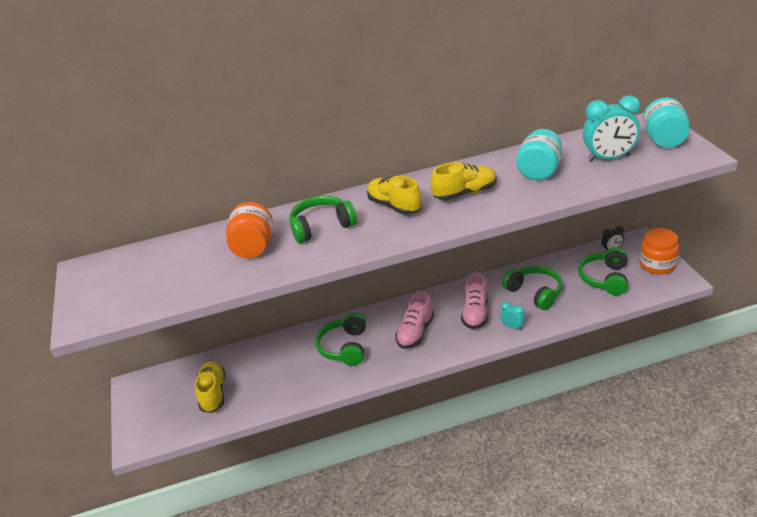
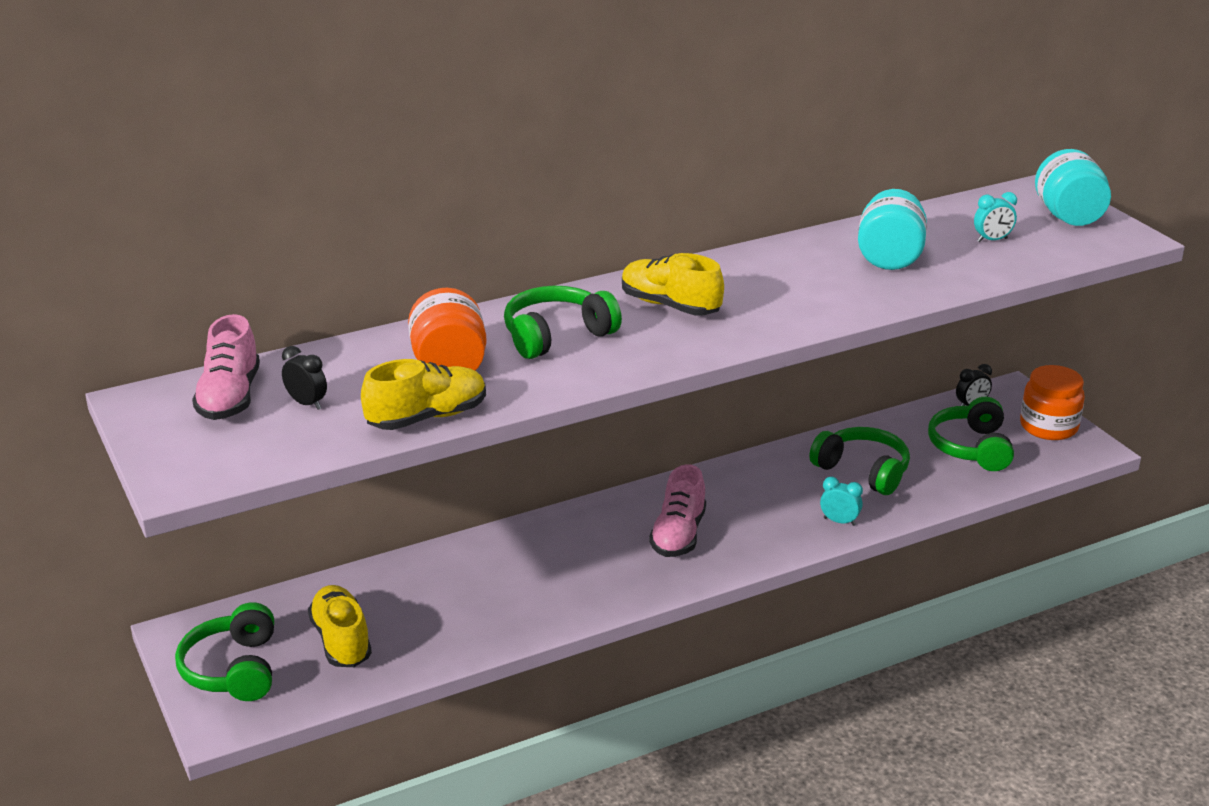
camera: 15 degrees left, 5 degrees down
green headphones [315,313,366,366] -> green headphones moved to [175,602,274,701]
yellow shoe [430,162,497,200] -> yellow shoe moved to [361,359,486,430]
pink shoe [461,272,488,329] -> pink shoe moved to [192,314,260,420]
turquoise clock [583,95,640,162] -> turquoise clock [974,192,1017,242], size x0.49
none -> black clock [282,346,327,410]

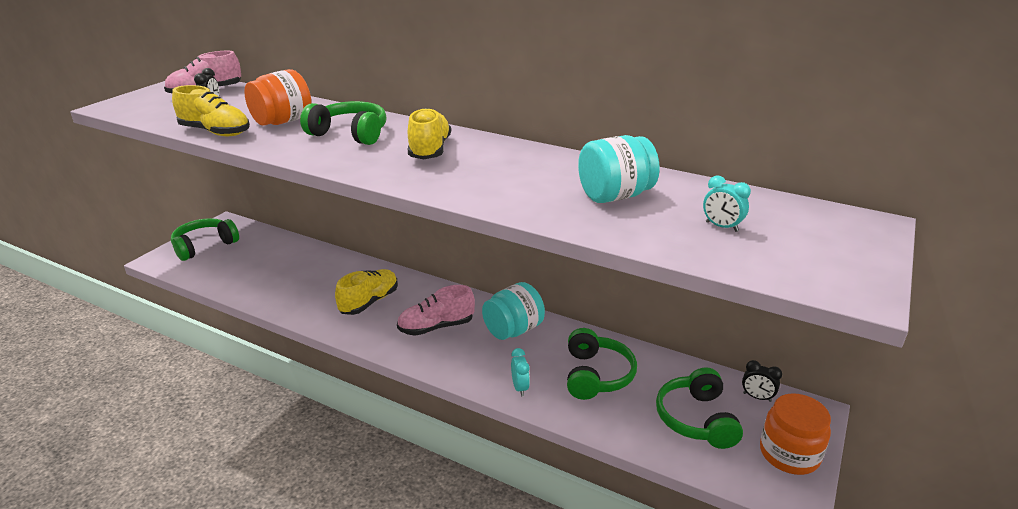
camera: 55 degrees right, 0 degrees up
yellow shoe [308,585,372,667] -> yellow shoe moved to [335,269,398,315]
green headphones [928,397,1014,471] -> green headphones turned 60 degrees counterclockwise [656,367,743,449]
turquoise jar [1035,149,1111,226] -> turquoise jar moved to [482,282,545,340]

